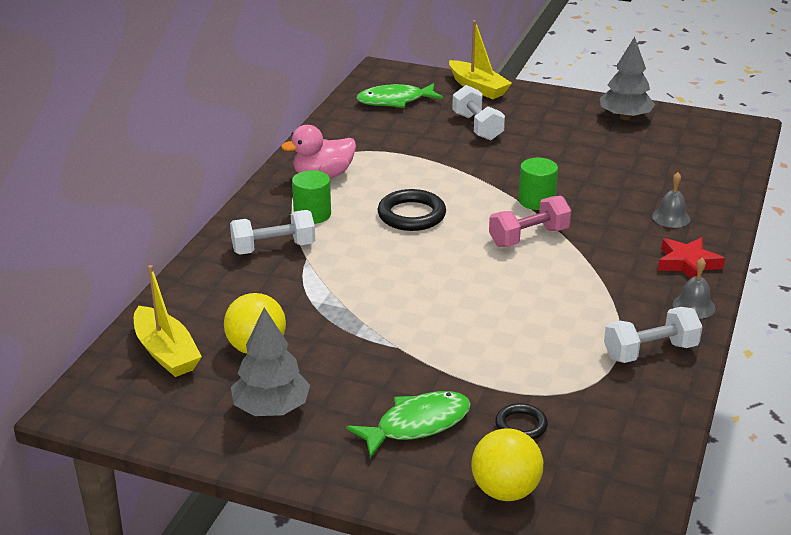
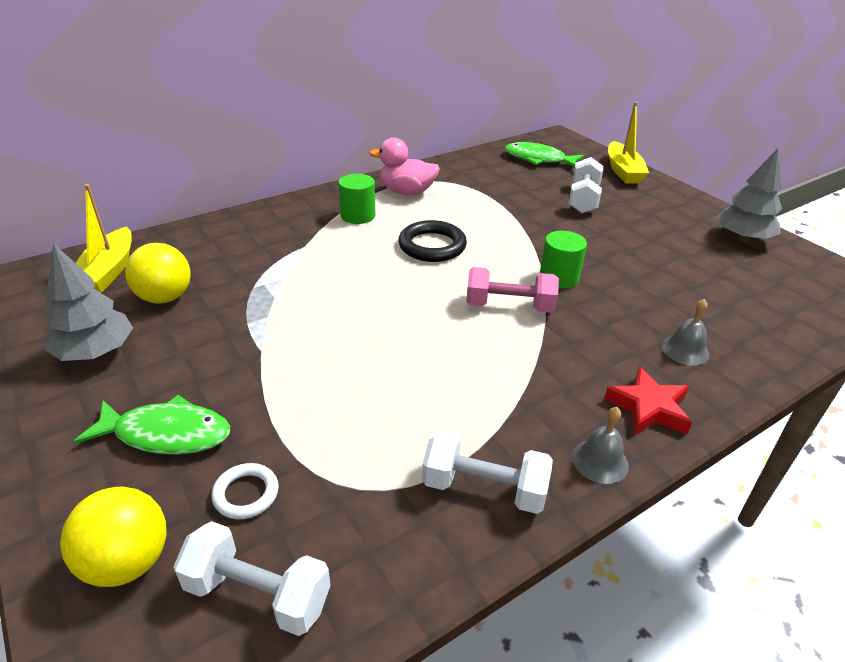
camera: 35 degrees right, 5 degrees up
white dumbbell [230,210,315,255] -> white dumbbell moved to [173,521,331,636]
black ring [495,403,548,440] -> white ring [211,463,279,519]

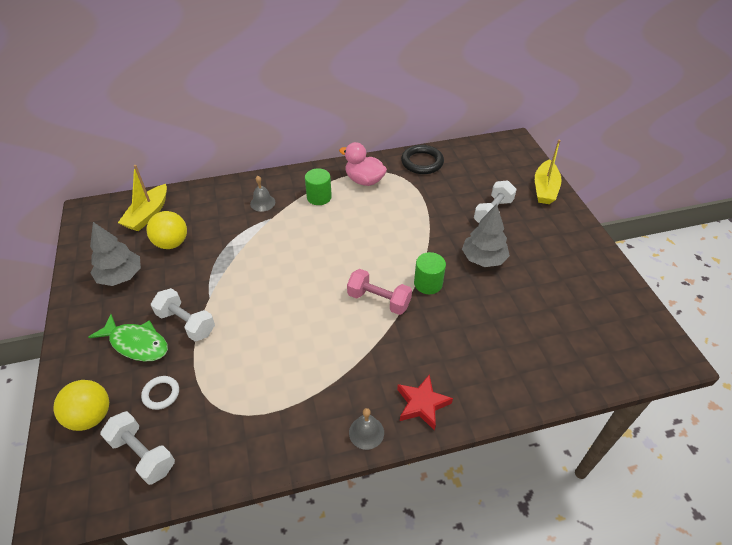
camera: 20 degrees right, 10 degrees up
black ring [398,220,467,262] -> black ring moved to [401,145,444,174]
white dumbbell [422,429,553,514] -> white dumbbell moved to [151,288,215,342]
green fish [505,142,584,168] -> none
grey bell [662,299,709,366] -> grey bell moved to [250,176,275,212]
grey tree [717,148,782,242] -> grey tree moved to [462,204,510,267]

